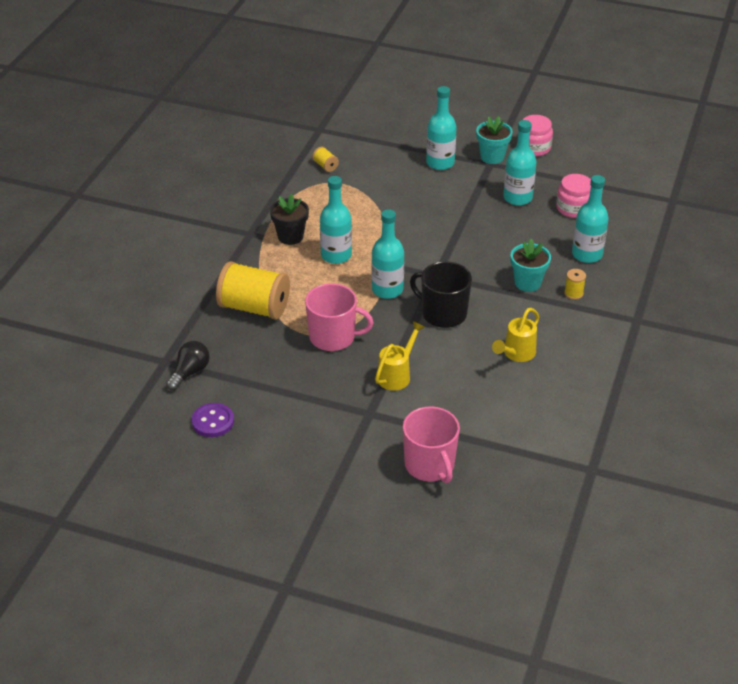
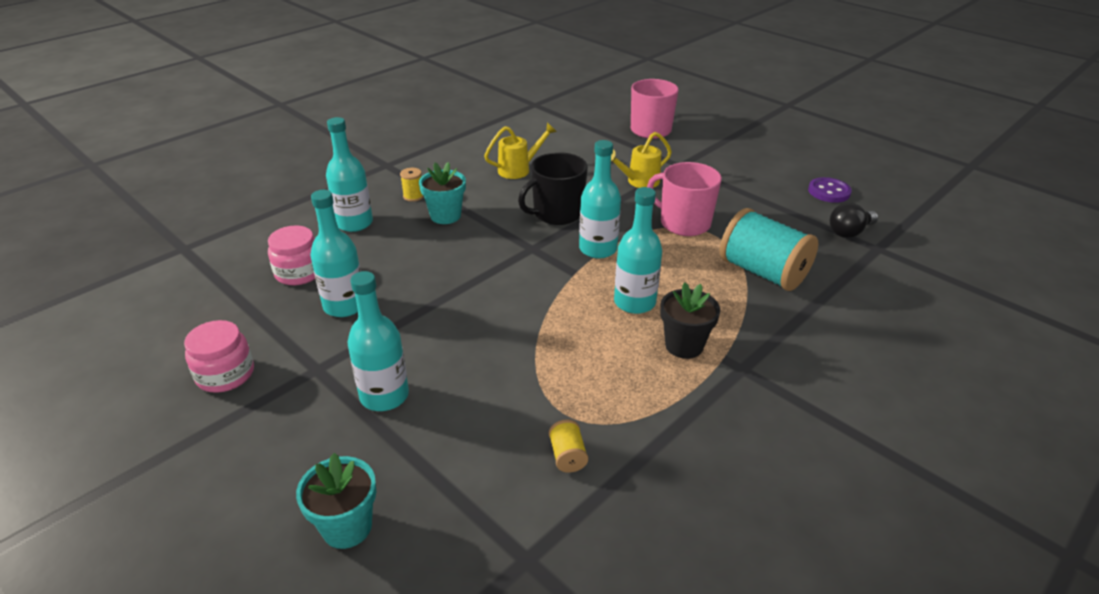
camera: 155 degrees left, 5 degrees down
yellow spool [216,261,290,320] -> turquoise spool [720,208,818,291]
black mug [410,261,472,328] -> black mug turned 90 degrees clockwise [518,152,588,225]
turquoise flower pot [476,116,513,164] -> turquoise flower pot moved to [296,453,376,549]

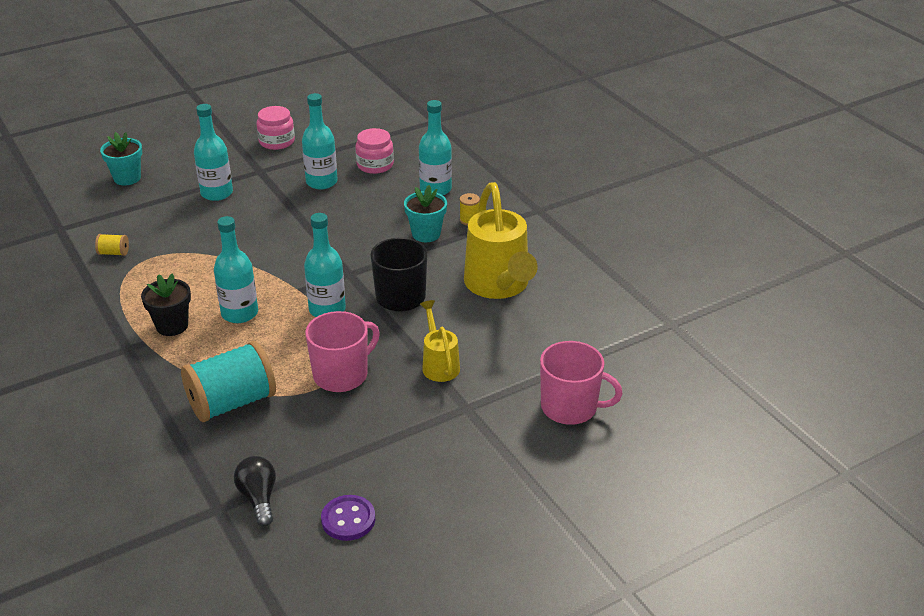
camera: 105 degrees right, 0 degrees up
yellow watering can [484,123,557,179] -> yellow watering can [464,182,538,299], size x1.90

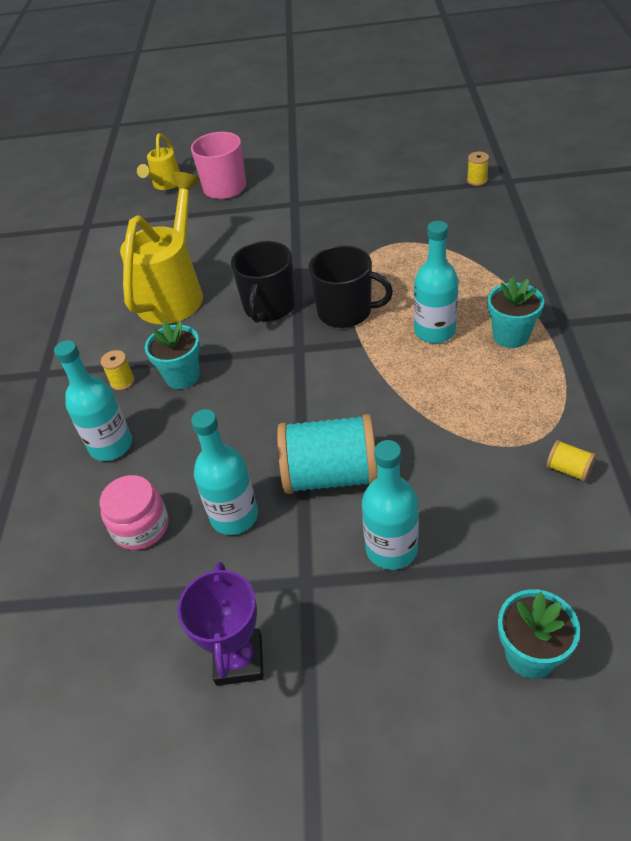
camera: 145 degrees left, 10 degrees up
black flower pot [141,273,191,336] -> turquoise flower pot [488,277,544,348]
turquoise spool [181,341,276,422] -> turquoise spool moved to [277,414,377,494]
black light bulb [234,456,276,526] -> yellow spool [467,152,489,186]
pink jar [257,106,295,150] -> purple trophy [177,562,264,686]
turquoise bottle [304,213,346,317] -> black mug [309,245,393,328]
pink mug [305,311,380,392] -> none
purple button [321,495,375,541] -> none
yellow watering can [420,300,460,382] -> yellow watering can moved to [137,133,180,190]

